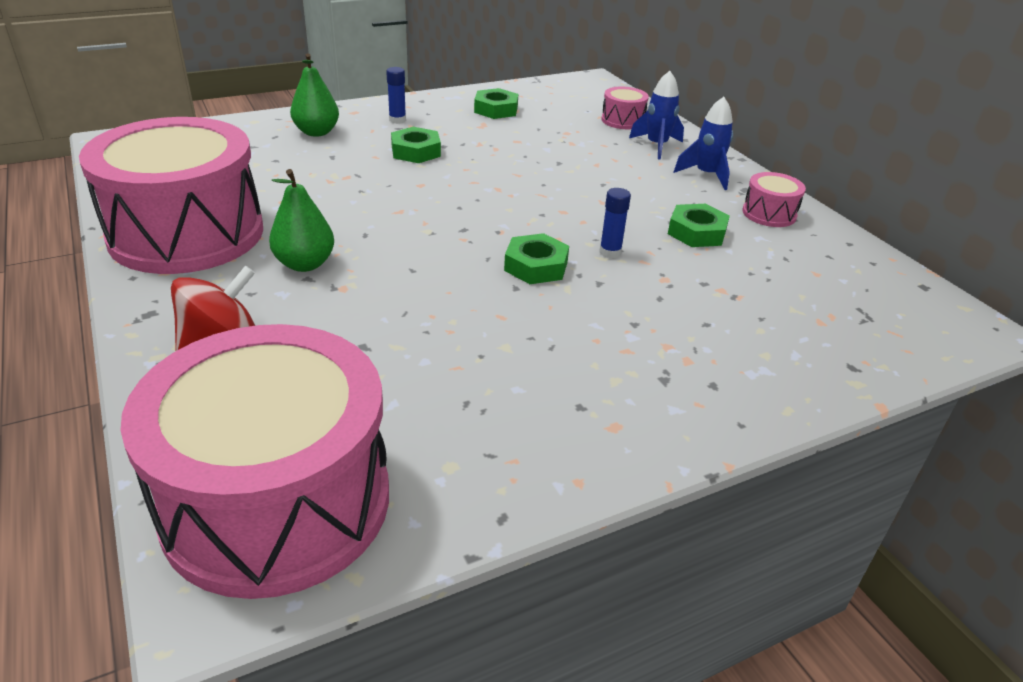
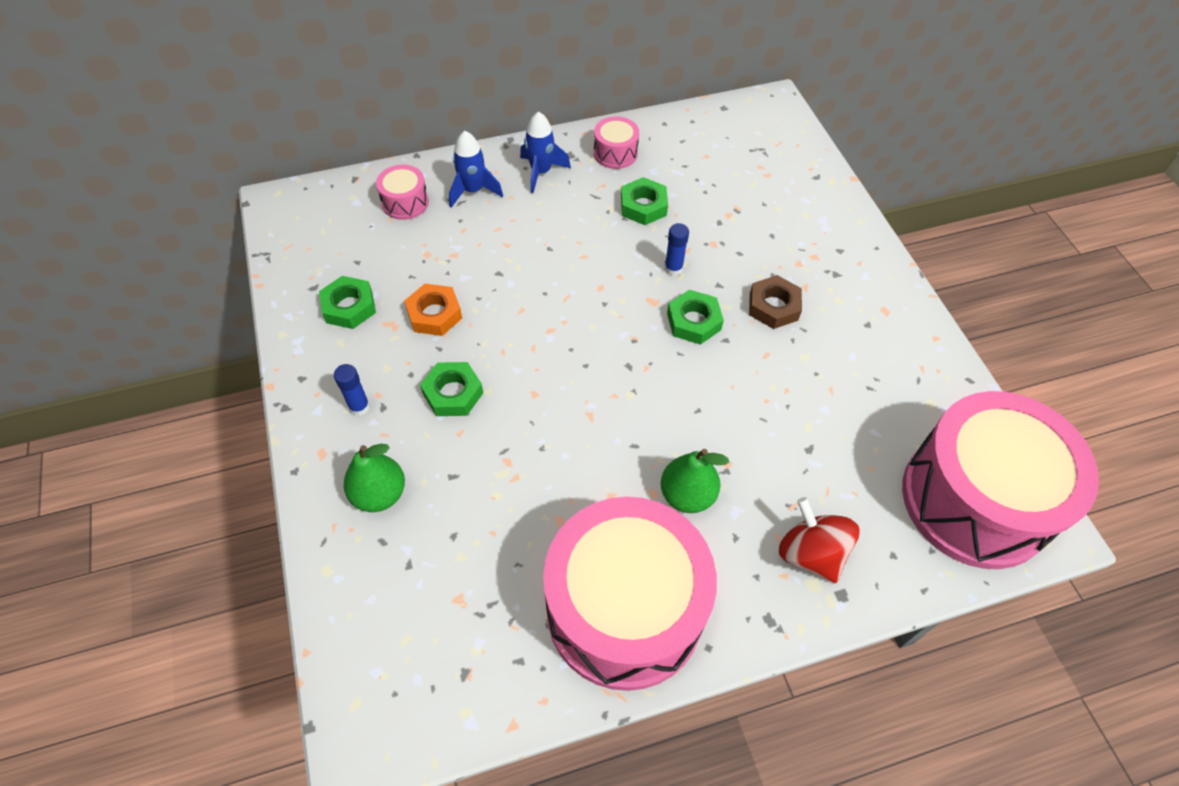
camera: 80 degrees left, 20 degrees up
none -> orange nut [404,284,462,336]
none -> brown nut [749,275,802,329]

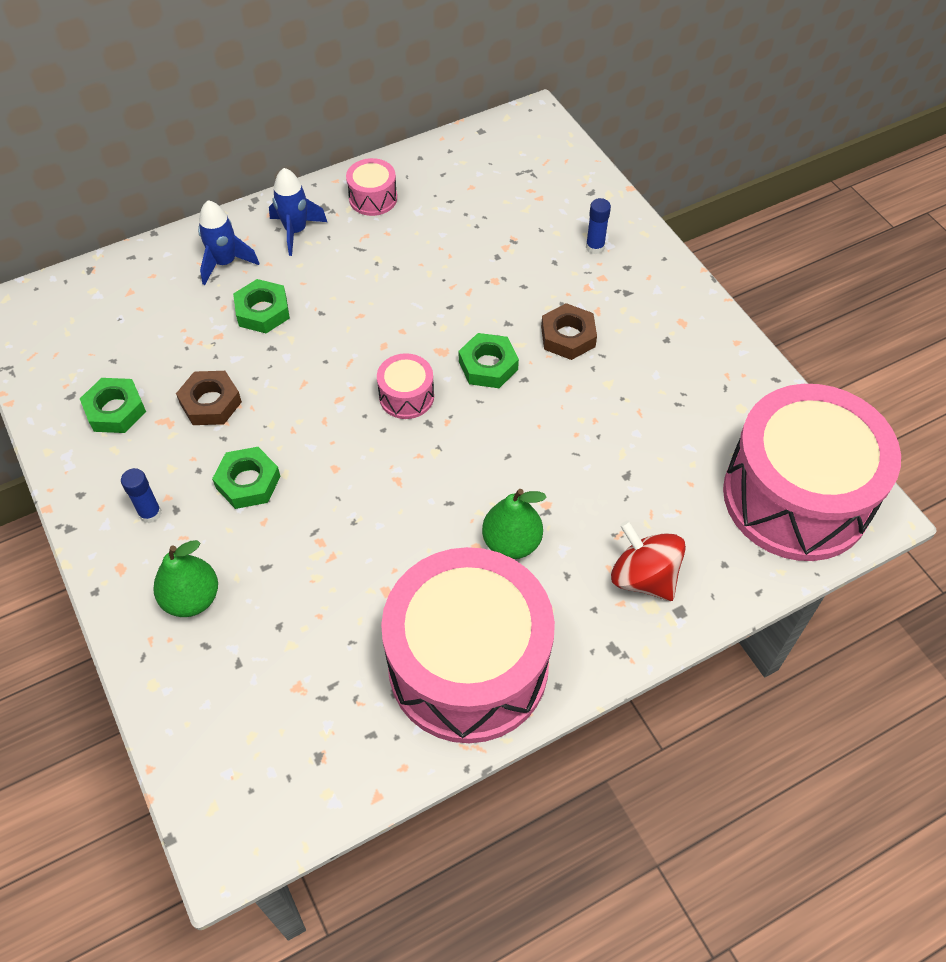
camera: 10 degrees left, 0 degrees up
pink drum [376,164,429,220] -> pink drum moved to [377,353,434,419]
orange nut [404,284,462,336] -> brown nut [176,371,242,425]
green nut [621,177,668,225] -> green nut moved to [233,279,290,333]
blue glue stick [664,223,689,276] -> blue glue stick moved to [586,198,611,254]

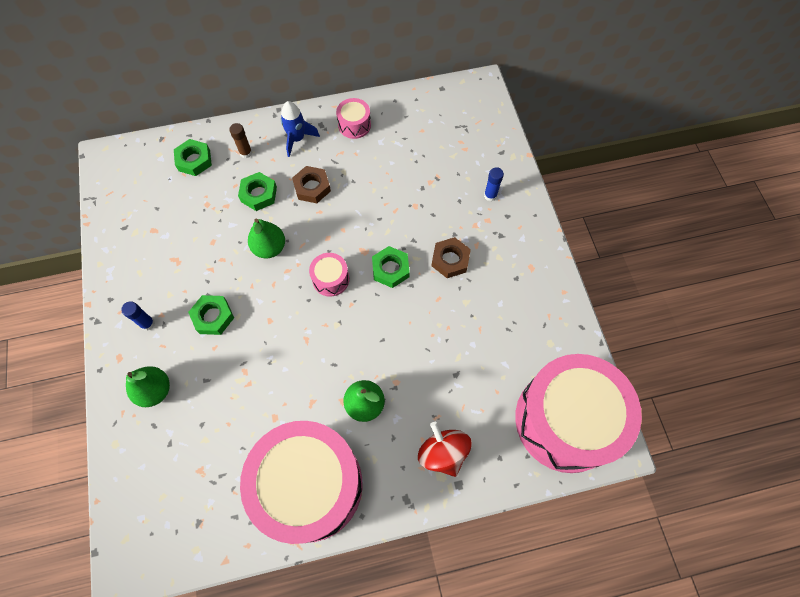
camera: 15 degrees right, 10 degrees up
green nut [80,378,146,433] -> green nut moved to [174,139,212,176]
brown nut [176,371,242,425] -> brown nut moved to [292,166,331,203]
blue rocket [198,200,259,285] -> brown glue stick [229,123,252,158]
none -> green pear [248,219,285,259]

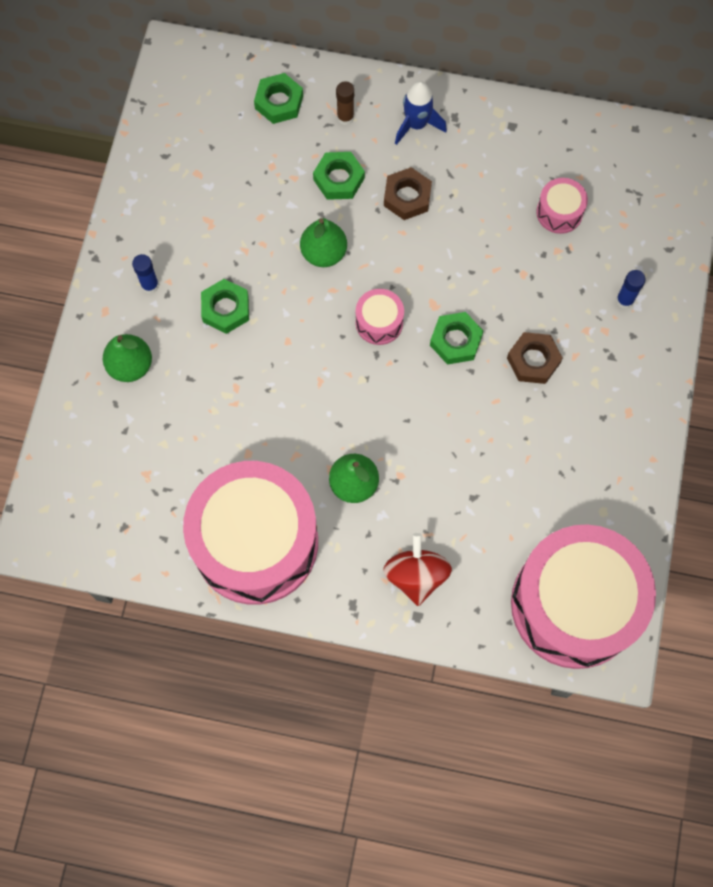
camera: 25 degrees right, 5 degrees up
pink drum [336,98,371,139] -> pink drum moved to [536,178,588,234]

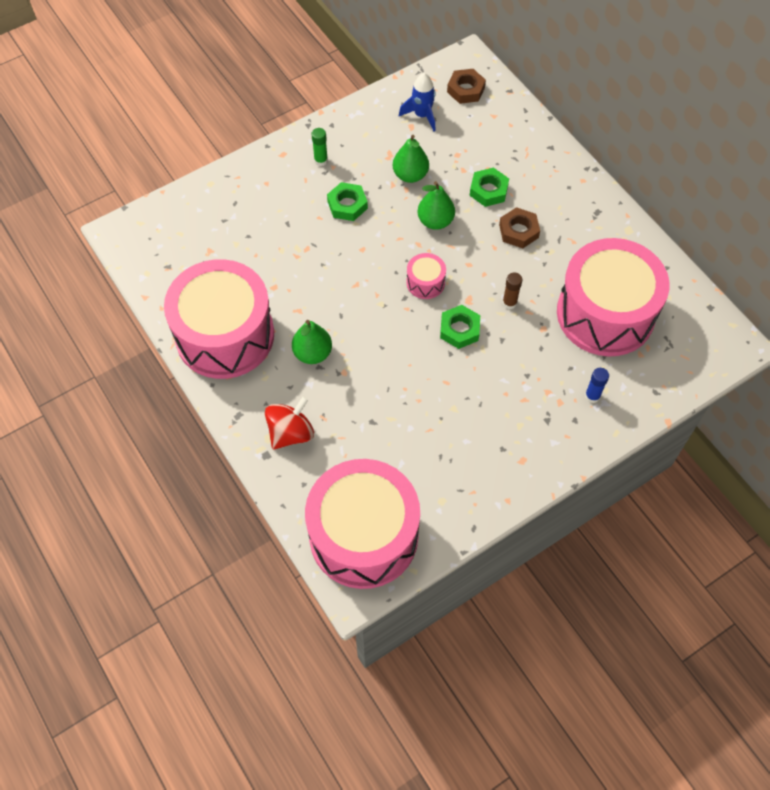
camera: 45 degrees right, 10 degrees down
green pear [103,334,152,382] -> green pear moved to [393,135,429,183]
blue glue stick [132,254,159,294] -> green glue stick [312,128,328,166]
green nut [254,73,303,124] -> none
brown glue stick [336,82,354,125] -> brown glue stick moved to [503,272,522,309]
blue rocket [395,81,447,145] -> blue rocket moved to [399,73,435,131]
brown nut [507,332,563,384] -> brown nut moved to [447,69,486,104]
pink drum [536,178,588,234] -> pink drum [557,238,669,356], size x2.49

